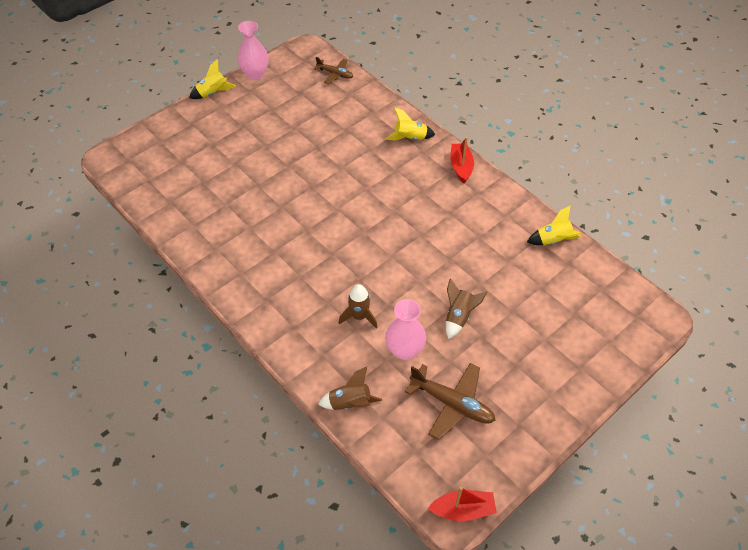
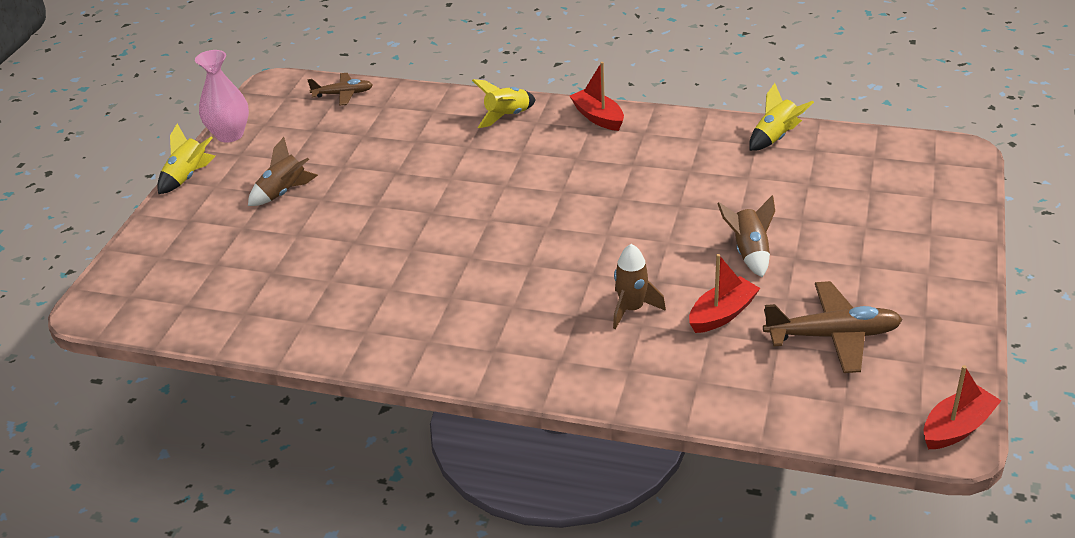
camera: 30 degrees left, 15 degrees down
brown rocket [318,367,382,410] -> brown rocket moved to [248,137,318,206]
pink vase [385,299,426,360] -> red boat [689,254,760,333]

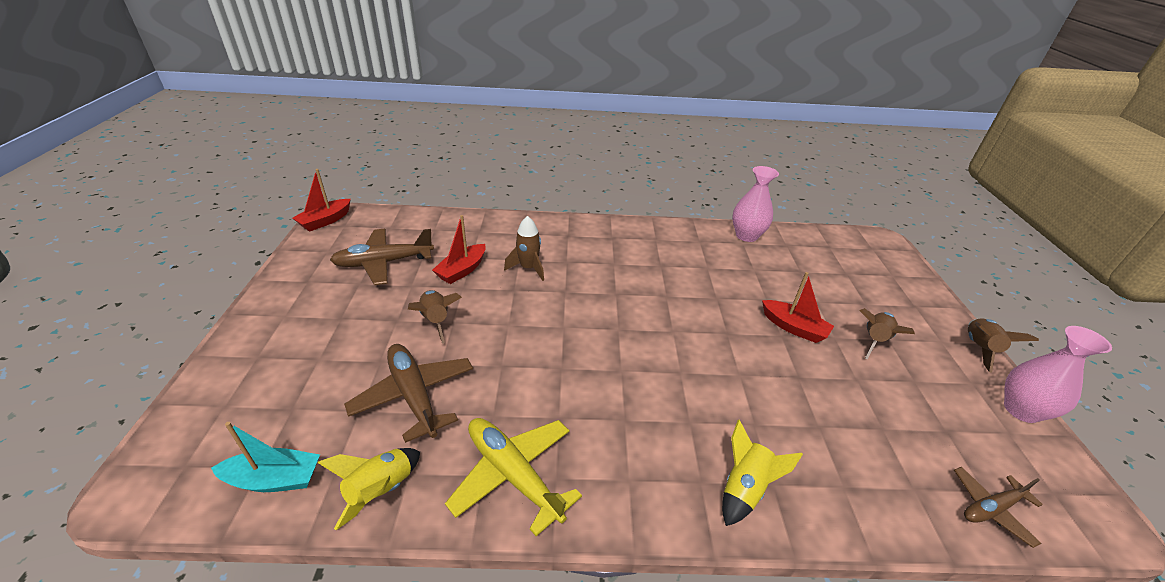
camera: 160 degrees right, 0 degrees up
yellow rocket [157,124,215,194] -> brown rocket [968,319,1039,373]
red boat [570,62,624,131] -> red boat moved to [762,272,834,343]
none -> turquoise boat [211,422,320,492]
none -> brown plane [344,344,473,443]
none -> yellow plane [445,418,582,536]
none -> pink vase [732,166,779,242]

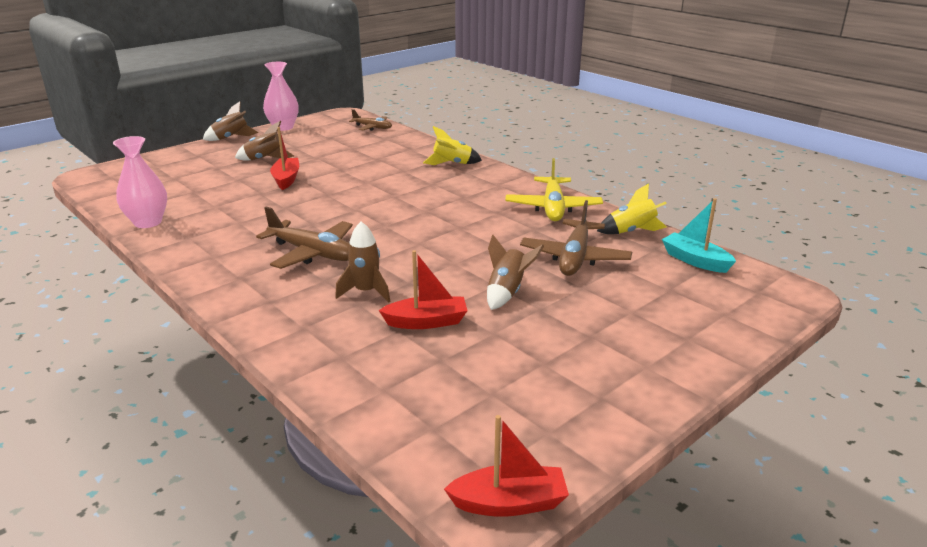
camera: 130 degrees left, 10 degrees down
brown plane [330,229,434,285] -> brown plane moved to [256,207,353,269]

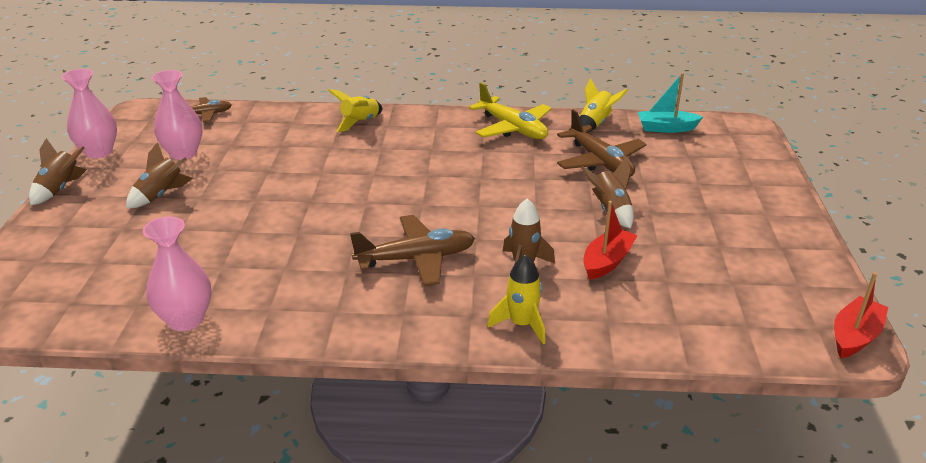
camera: 45 degrees left, 5 degrees up
red boat [270,127,299,190] -> none
none -> pink vase [152,70,202,160]
none -> yellow rocket [487,254,545,344]

